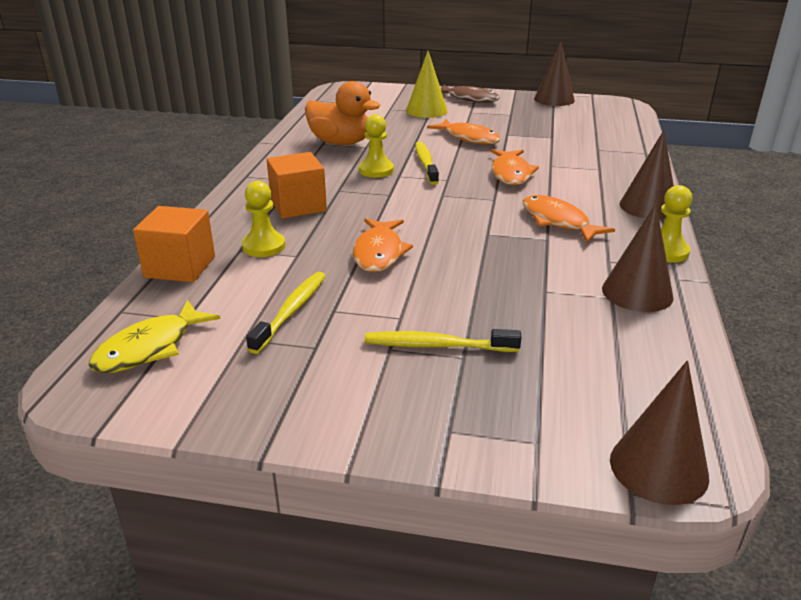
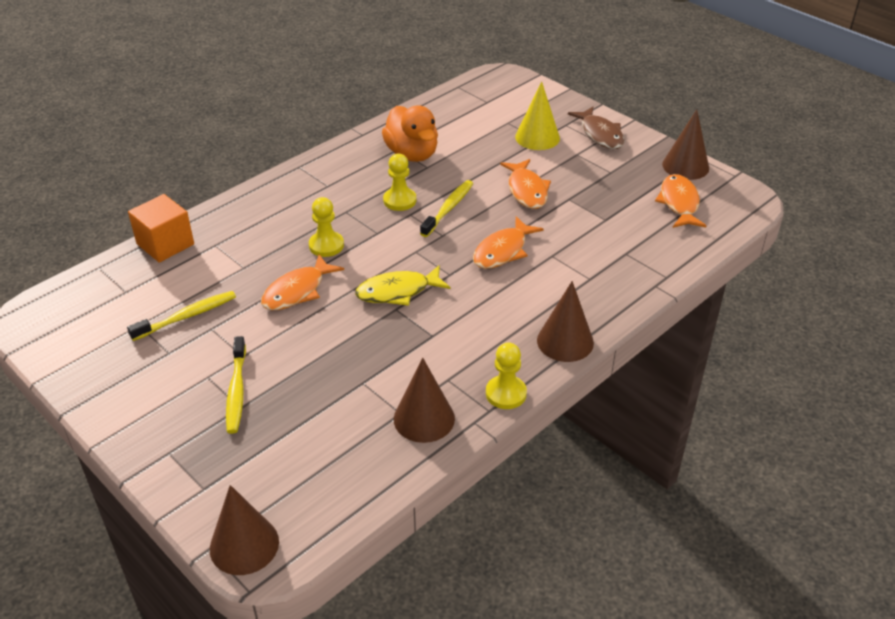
camera: 35 degrees right, 10 degrees up
yellow fish [89,300,221,373] -> yellow fish moved to [355,265,451,306]
yellow pawn [242,181,286,257] -> yellow pawn moved to [309,197,344,257]
orange cube [267,152,327,219] -> none
yellow toothbrush [365,329,522,352] -> yellow toothbrush turned 135 degrees counterclockwise [226,336,246,434]
orange fish [523,195,615,243] -> orange fish moved to [655,174,706,228]

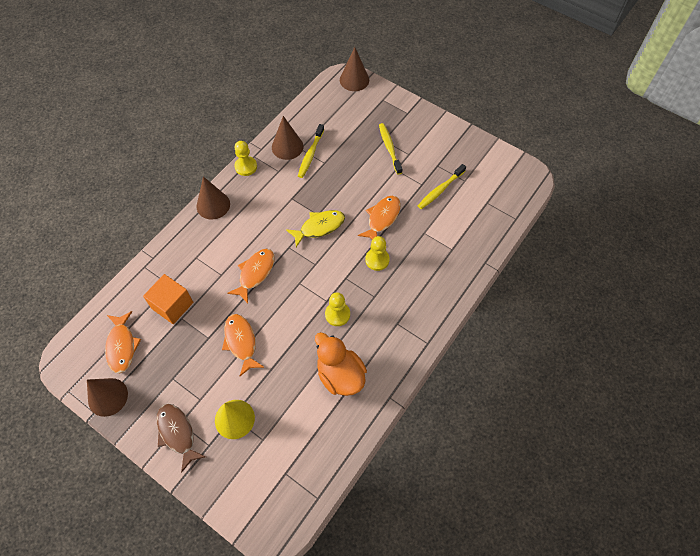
camera: 170 degrees right, 20 degrees up
orange cube [128,194,194,263] -> orange cube moved to [143,274,193,324]
yellow toothbrush [420,180,473,237] -> yellow toothbrush moved to [298,124,324,178]

